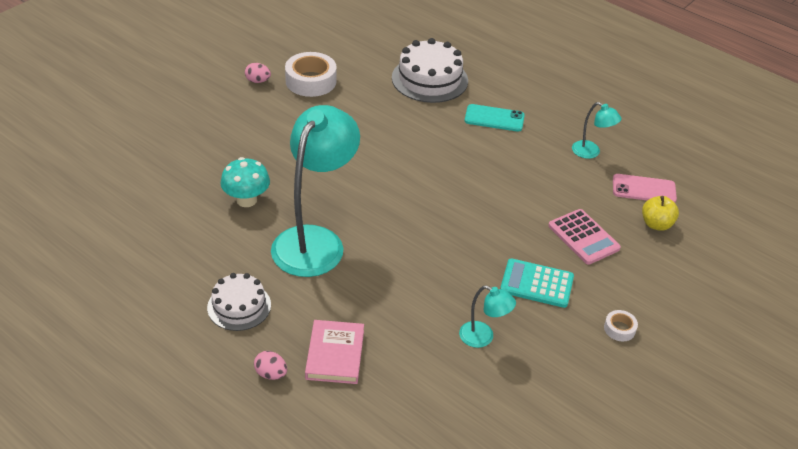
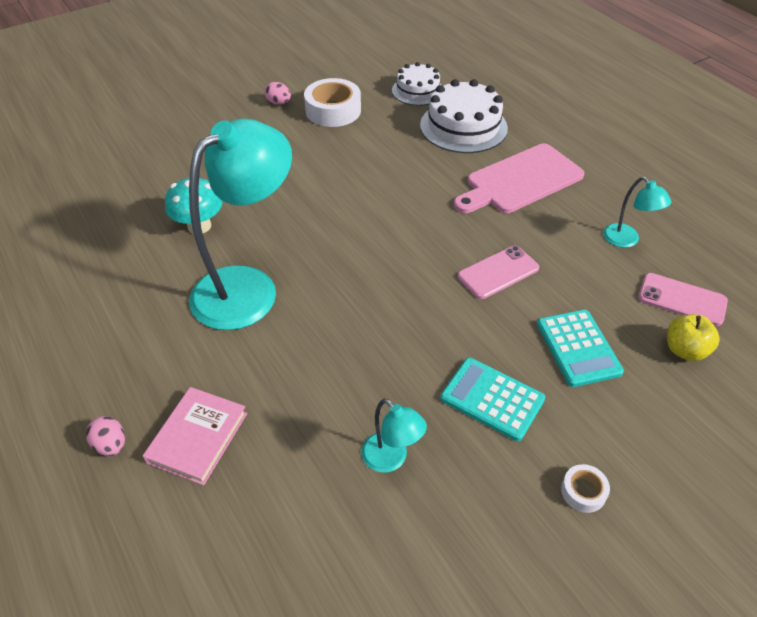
camera: 20 degrees right, 5 degrees up
white cake [207,273,271,331] -> white cake moved to [392,62,441,106]
turquoise phone [464,104,525,132] -> pink cutting board [454,144,584,213]
pink calculator [548,209,621,265] -> turquoise calculator [537,310,624,387]
none -> pink phone [458,246,539,299]

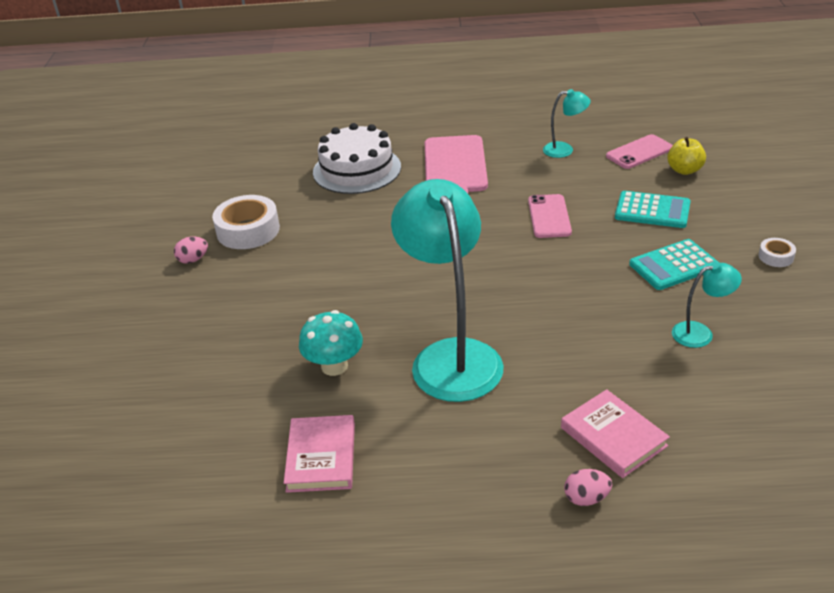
camera: 55 degrees left, 10 degrees down
white cake [392,62,441,106] -> none
none -> pink book [284,415,355,493]

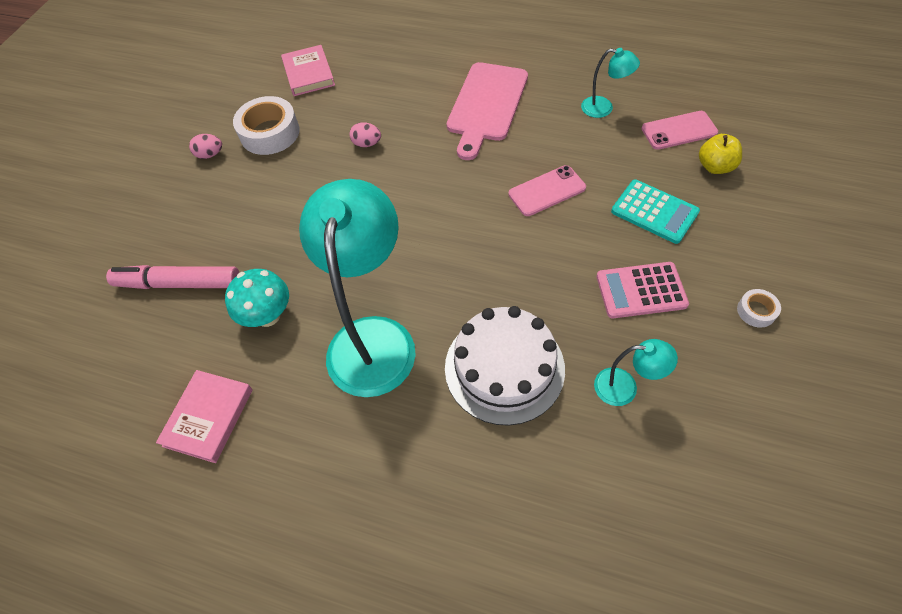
camera: 20 degrees right, 20 degrees up
white cake [313,123,401,194] -> white cake moved to [445,306,565,426]
pink phone [528,194,572,238] -> pink phone turned 45 degrees clockwise [509,165,586,216]
pink book [561,389,670,478] -> pink book moved to [281,45,335,96]
pink egg [564,469,612,506] -> pink egg moved to [349,122,381,147]
turquoise calculator [629,239,719,290] -> pink calculator [596,262,689,318]
none -> pink marker [106,265,239,289]

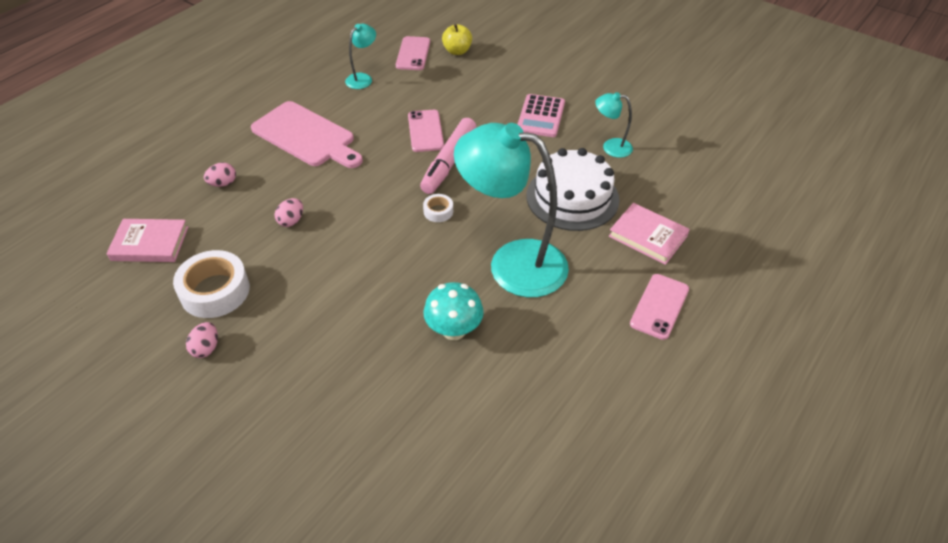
camera: 75 degrees left, 10 degrees down
pink marker [106,265,239,289] -> pink marker moved to [420,118,476,194]
pink book [156,370,253,463] -> pink book moved to [609,203,690,265]
turquoise lamp [594,339,678,406] -> turquoise lamp turned 105 degrees counterclockwise [595,92,633,158]
turquoise calculator [611,180,700,244] -> none
white tape [737,289,781,328] -> white tape moved to [423,194,453,222]
none -> pink egg [204,163,236,187]
none -> pink phone [630,274,689,340]

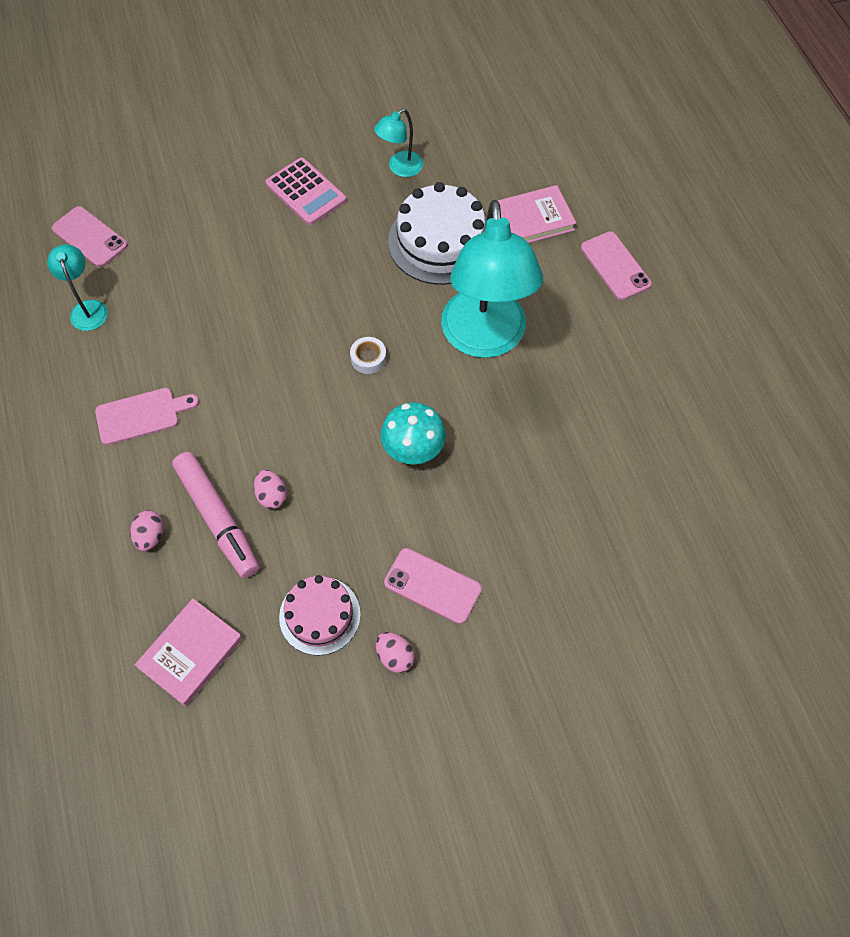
camera: 55 degrees left, 15 degrees up
white tape [173,250,250,318] -> pink cake [279,575,361,656]
pink cutting board [251,101,363,168] -> pink cutting board [95,388,199,445], size x0.59
pink phone [408,110,444,152] -> pink phone moved to [384,548,482,624]
pink marker [420,118,476,194] -> pink marker moved to [172,452,260,578]
turquoise mushroom [423,282,484,340] -> turquoise mushroom moved to [380,402,446,464]
yellow apple [442,24,472,55] -> none
turquoise lamp [454,123,569,297] -> turquoise lamp turned 60 degrees counterclockwise [441,200,543,358]

